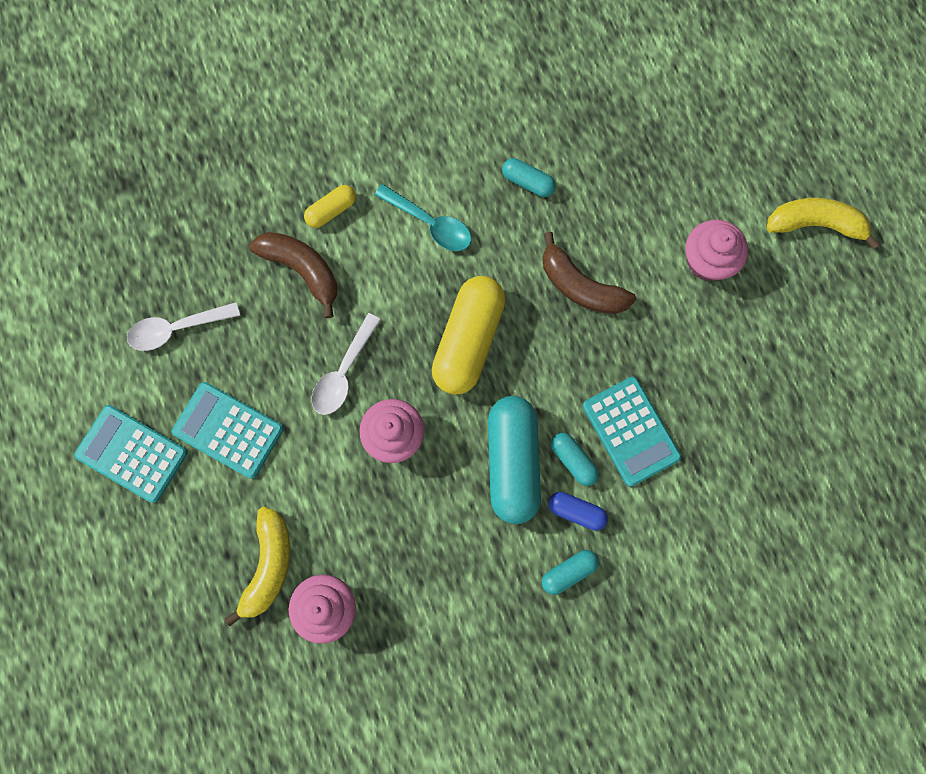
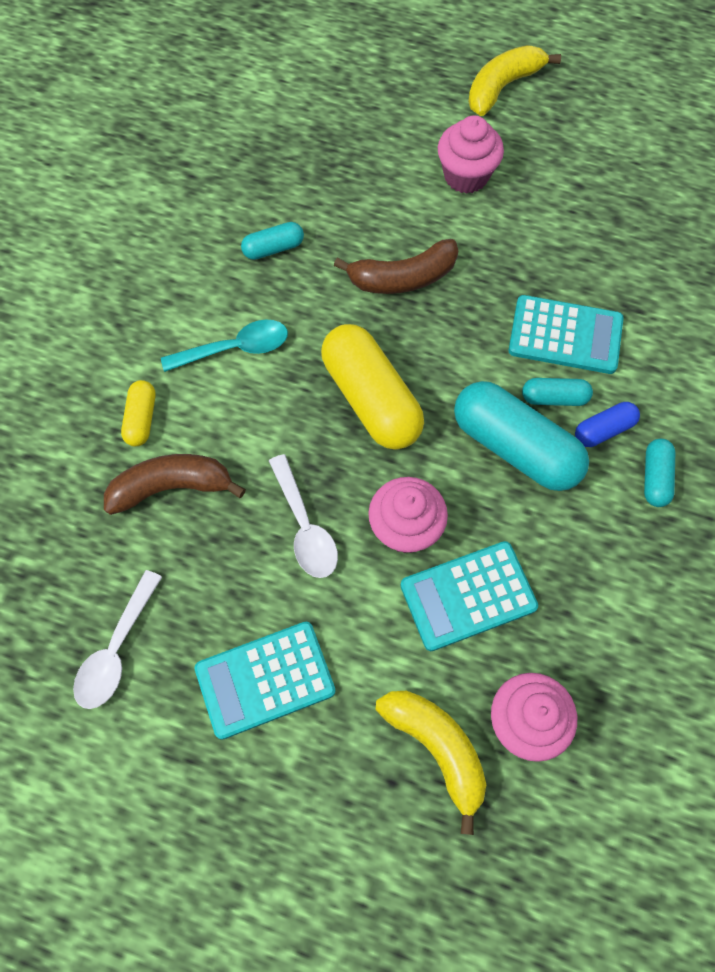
camera: 50 degrees left, 10 degrees down
turquoise calculator [74,405,188,503] -> turquoise calculator moved to [400,541,538,651]

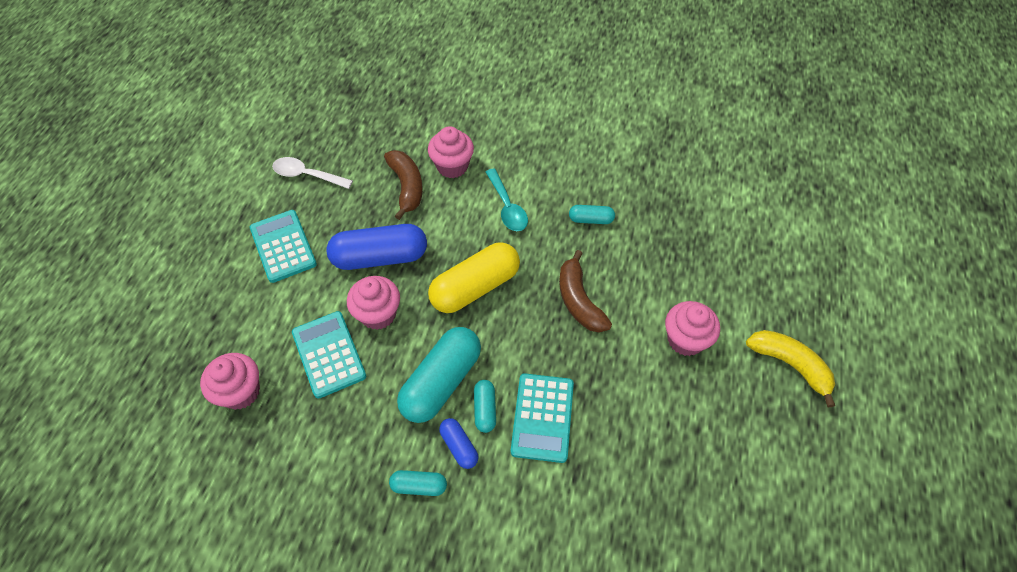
camera: 85 degrees right, 10 degrees down
yellow capsule [121,380,156,447] -> pink cupcake [428,126,474,178]
turquoise capsule [241,222,304,260] -> turquoise capsule turned 60 degrees counterclockwise [569,205,615,224]
white spoon [269,454,338,578] -> blue capsule [326,224,427,270]
yellow banana [376,691,486,835] -> none

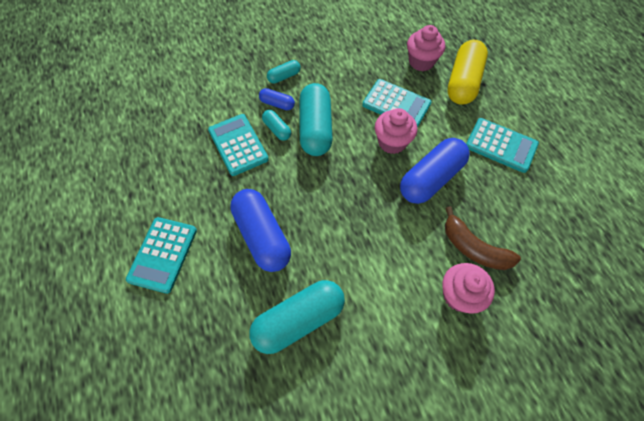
camera: 145 degrees right, 5 degrees up
white spoon [272,157,353,189] -> none
yellow capsule [428,243,520,313] -> yellow capsule moved to [447,40,488,105]
turquoise spoon [486,168,528,231] -> none
brown banana [559,250,612,333] -> blue capsule [230,189,291,272]
turquoise capsule [569,205,615,224] -> turquoise capsule [249,280,345,354], size x2.06
pink cupcake [665,301,720,356] -> turquoise calculator [126,217,197,294]
yellow banana [746,330,835,407] -> none

